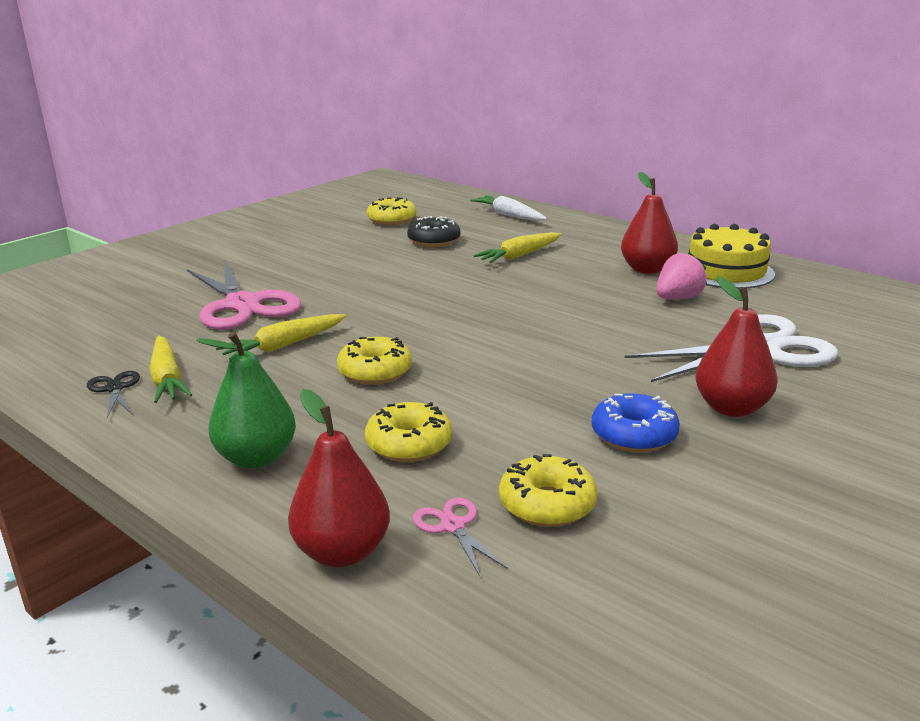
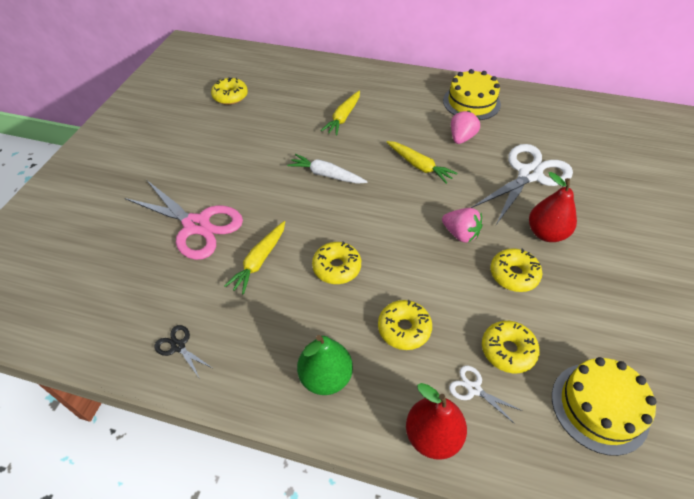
camera: 25 degrees left, 25 degrees up
yellow carrot [149,336,192,403] -> yellow carrot moved to [387,141,457,184]
black donut [407,216,460,247] -> none
pink scissors [412,497,508,576] -> white scissors [449,366,522,424]
white carrot [470,196,547,221] -> white carrot moved to [287,154,367,184]
blue donut [592,393,680,452] -> yellow donut [490,248,542,292]
red pear [621,172,678,274] -> none
none -> pink strawberry [442,208,483,243]
none -> yellow cake [552,357,656,456]

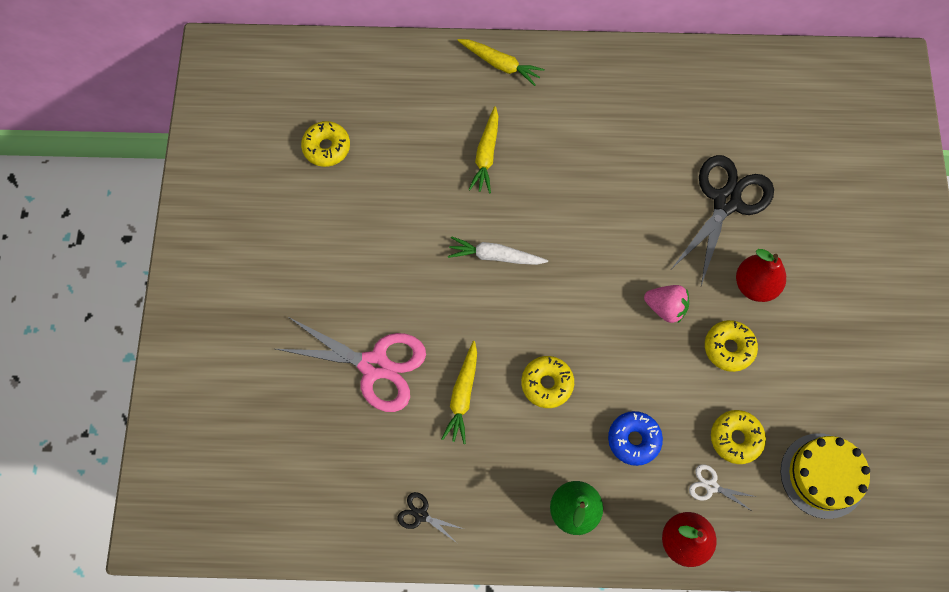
camera: 15 degrees left, 20 degrees up
yellow donut [378,300,432,350] -> blue donut [608,411,663,466]
yellow carrot [387,141,457,184] -> yellow carrot moved to [457,39,544,86]
yellow cake [443,69,501,120] -> none
pink strawberry [451,111,480,144] -> none
white scissors [471,144,573,225] -> black scissors [672,155,774,286]

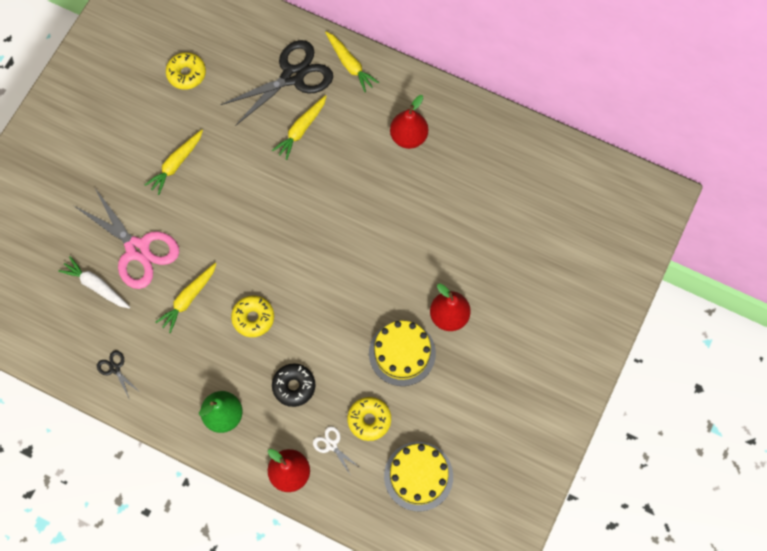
camera: 25 degrees right, 0 degrees up
white carrot [448,236,548,265] -> white carrot moved to [58,256,130,309]
blue donut [608,411,663,466] -> black donut [272,363,315,407]
pink strawberry [644,285,689,323] -> none
black scissors [672,155,774,286] -> black scissors moved to [221,40,333,126]
yellow donut [705,320,758,372] -> yellow cake [369,321,436,386]
none -> yellow carrot [145,130,203,195]
none -> red pear [390,95,428,149]

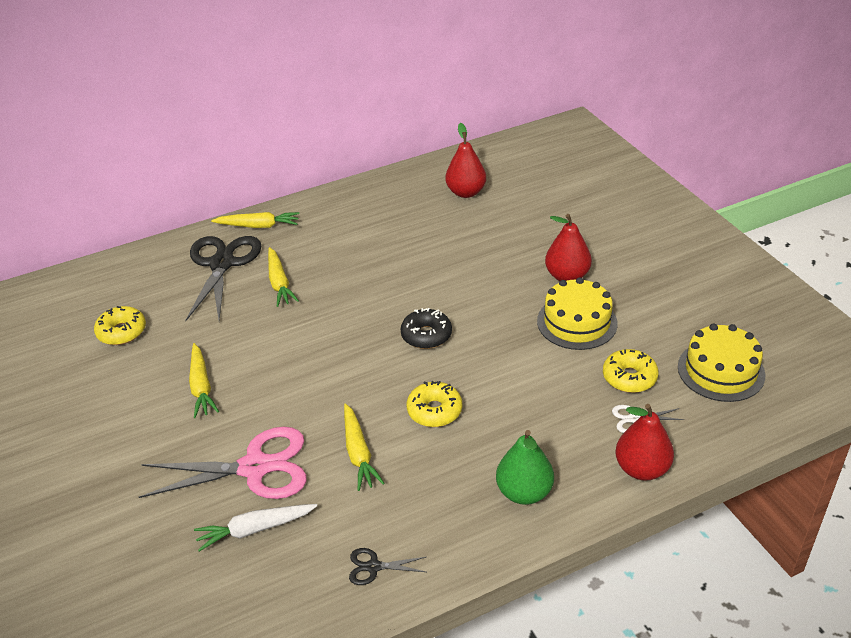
camera: 50 degrees left, 30 degrees down
black donut [272,363,315,407] -> black donut moved to [401,308,452,349]
red pear [390,95,428,149] -> red pear moved to [446,123,486,198]

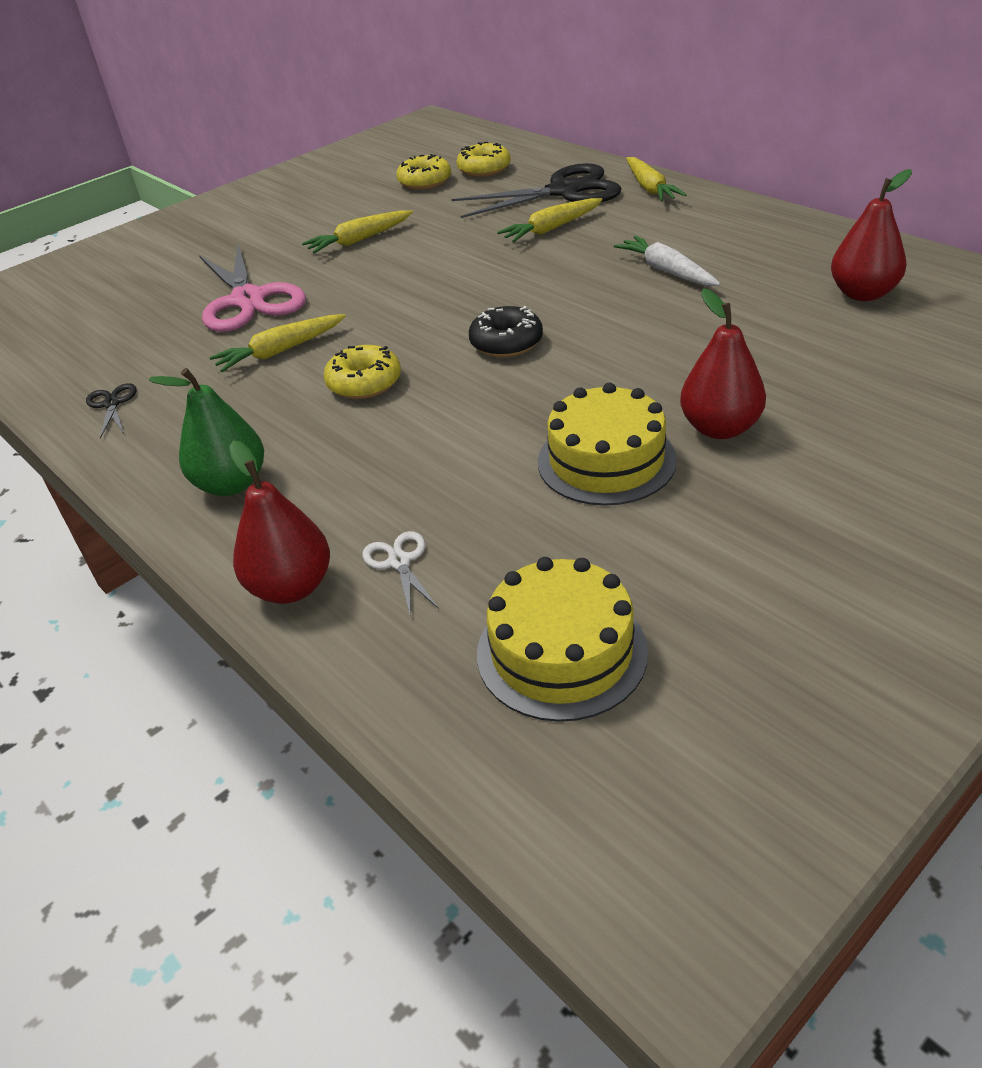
camera: 75 degrees right, 0 degrees up
white carrot [194,504,317,552] -> white carrot moved to [613,236,721,286]
yellow donut [603,349,659,393] -> yellow donut moved to [456,142,511,177]

